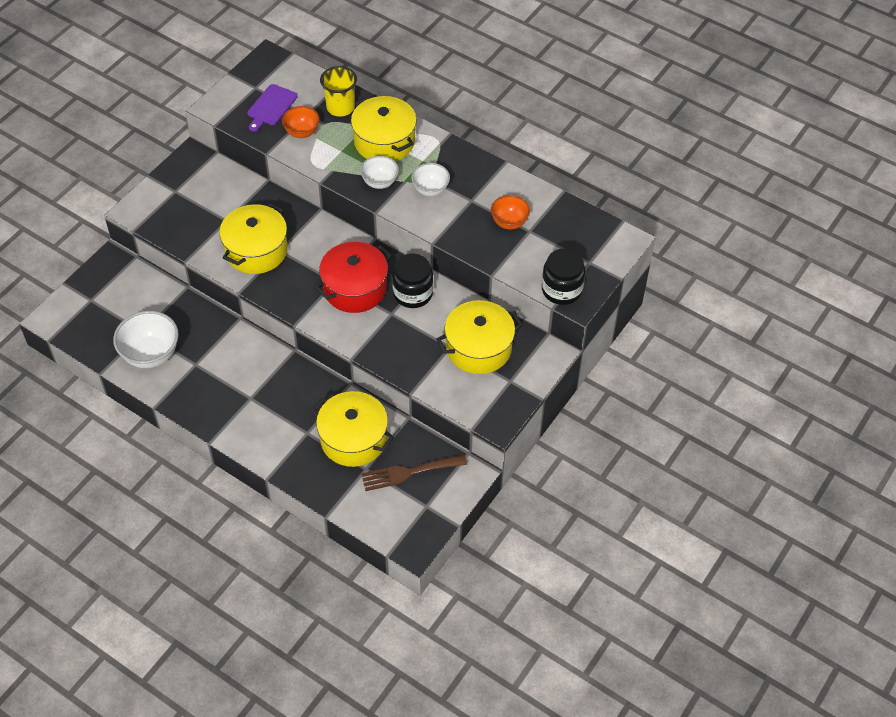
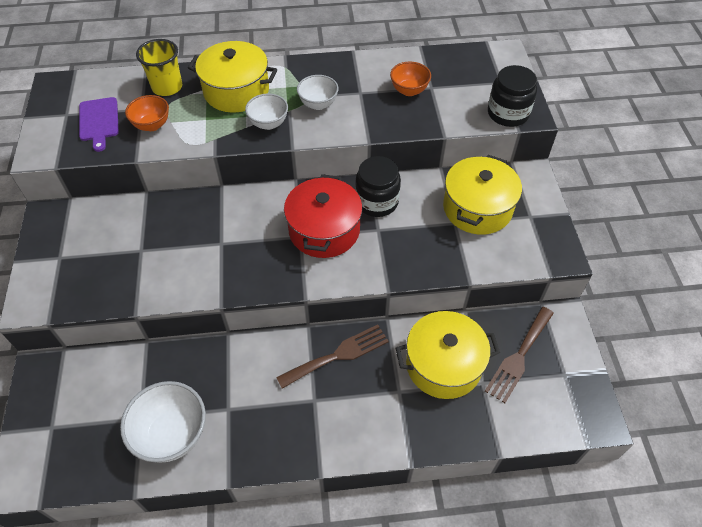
camera: 40 degrees left, 0 degrees up
yellow pot [219,203,288,274] -> none
none -> brown fork [276,325,389,389]

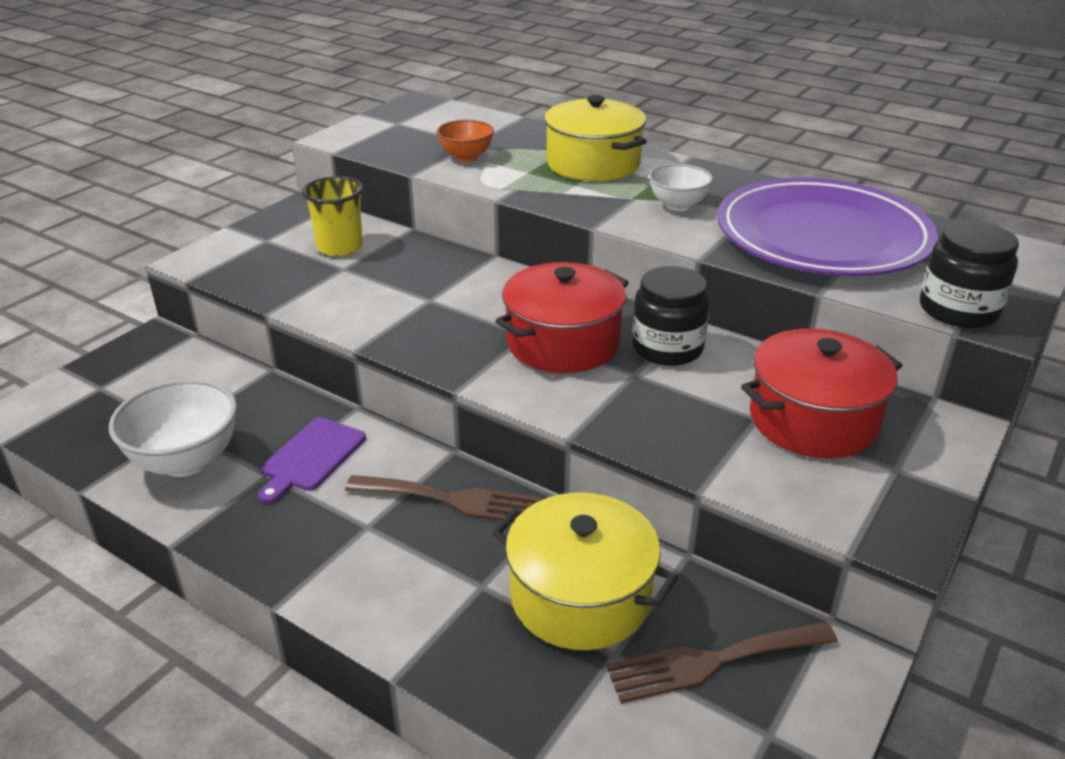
camera: 40 degrees right, 20 degrees down
purple cutting board [79,97,119,152] -> purple cutting board moved to [259,417,366,503]
yellow cup [136,39,182,96] -> yellow cup moved to [302,176,363,256]
white bowl [245,94,288,130] -> none
orange bowl [390,62,431,96] -> purple plate [717,178,938,276]
yellow pot [443,155,522,235] -> red pot [741,328,902,458]

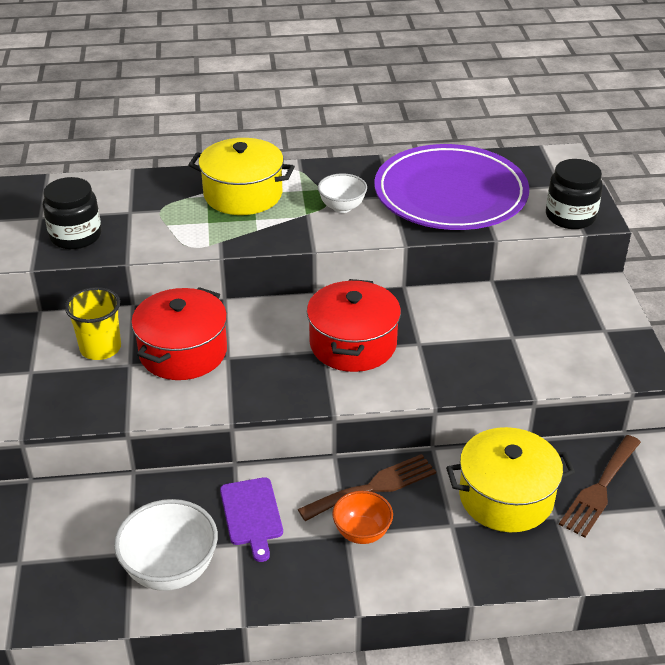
camera: 40 degrees left, 5 degrees up
orange bowl [436,120,494,162] -> orange bowl moved to [332,491,393,544]
black jar [632,266,710,366] -> black jar moved to [43,177,102,249]
red pot [741,328,902,458] -> red pot moved to [131,287,227,380]

